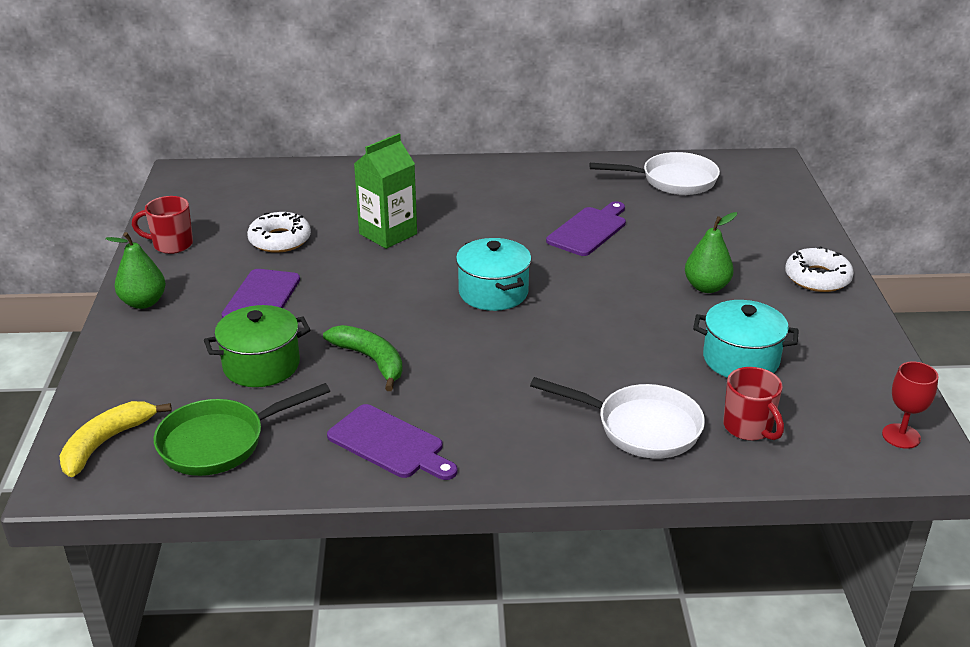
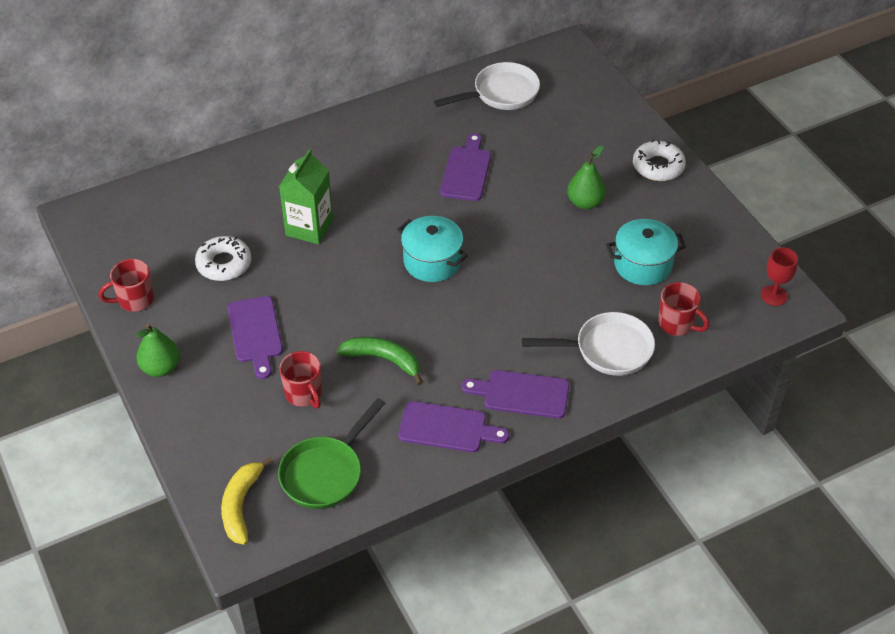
camera: 25 degrees left, 15 degrees up
green pot [204,305,311,387] -> red mug [279,351,322,409]
none -> purple cutting board [461,370,569,419]

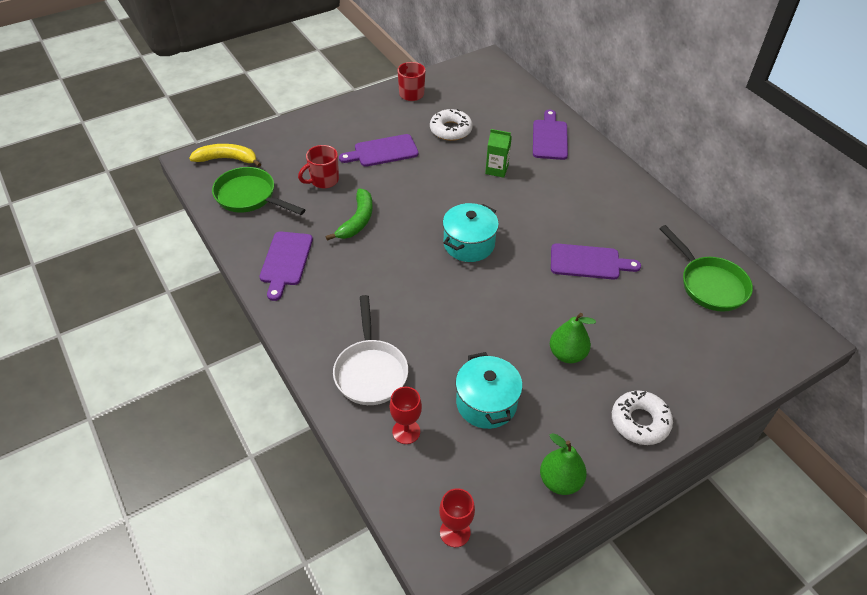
camera: 85 degrees right, 0 degrees up
green pear [136,323,180,377] -> green pear moved to [540,433,587,495]
green carton [279,149,333,244] -> green carton [485,129,512,178], size x0.64
white pan [434,62,540,110] -> green pan [659,225,753,312]
purple cutting board [461,370,569,419] -> purple cutting board moved to [533,110,568,160]
red mug [658,282,709,336] -> red goblet [390,387,422,444]

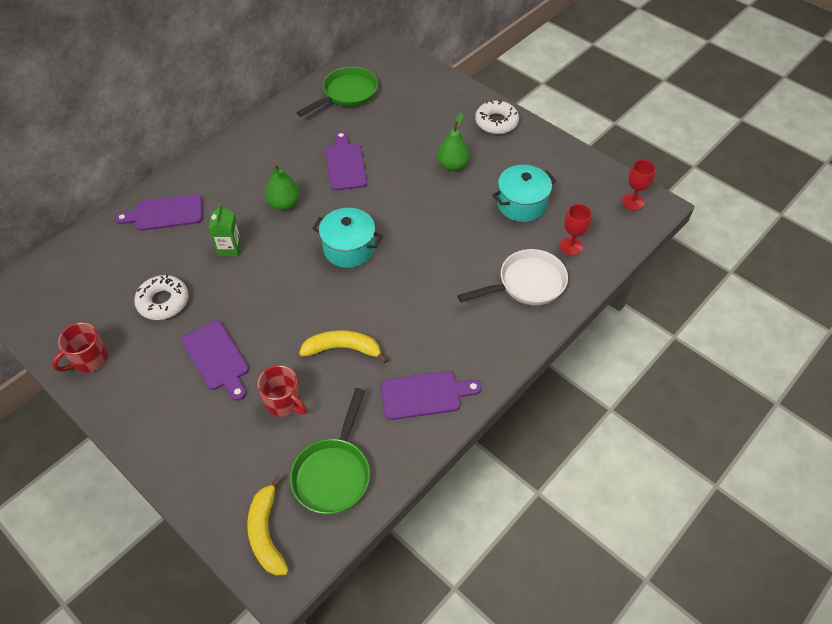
camera: 105 degrees left, 5 degrees up
green banana [325,188,373,240] -> yellow banana [299,330,388,363]
green pear [540,433,587,495] -> green pear moved to [265,164,300,211]

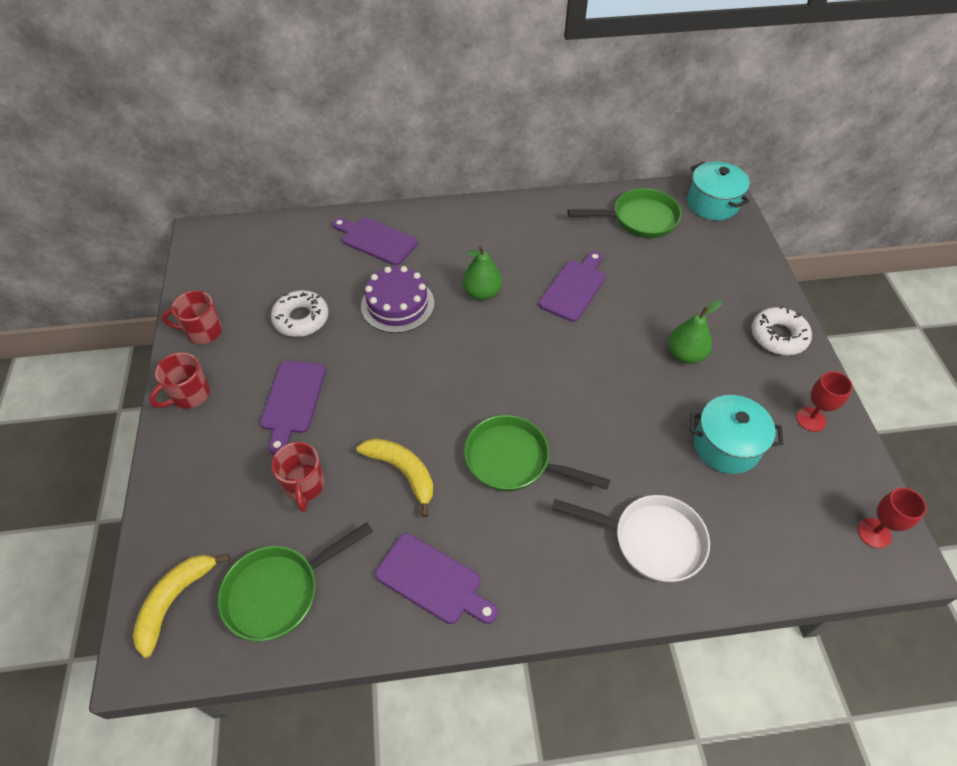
camera: 40 degrees right, 0 degrees up
green carton [209,204,241,256] -> purple cake [361,266,434,333]
turquoise pot [312,208,383,268] -> turquoise pot moved to [687,162,750,220]
red goblet [560,204,592,255] -> red goblet moved to [796,371,853,432]
none -> red mug [149,352,210,409]
none -> green pan [464,415,610,492]

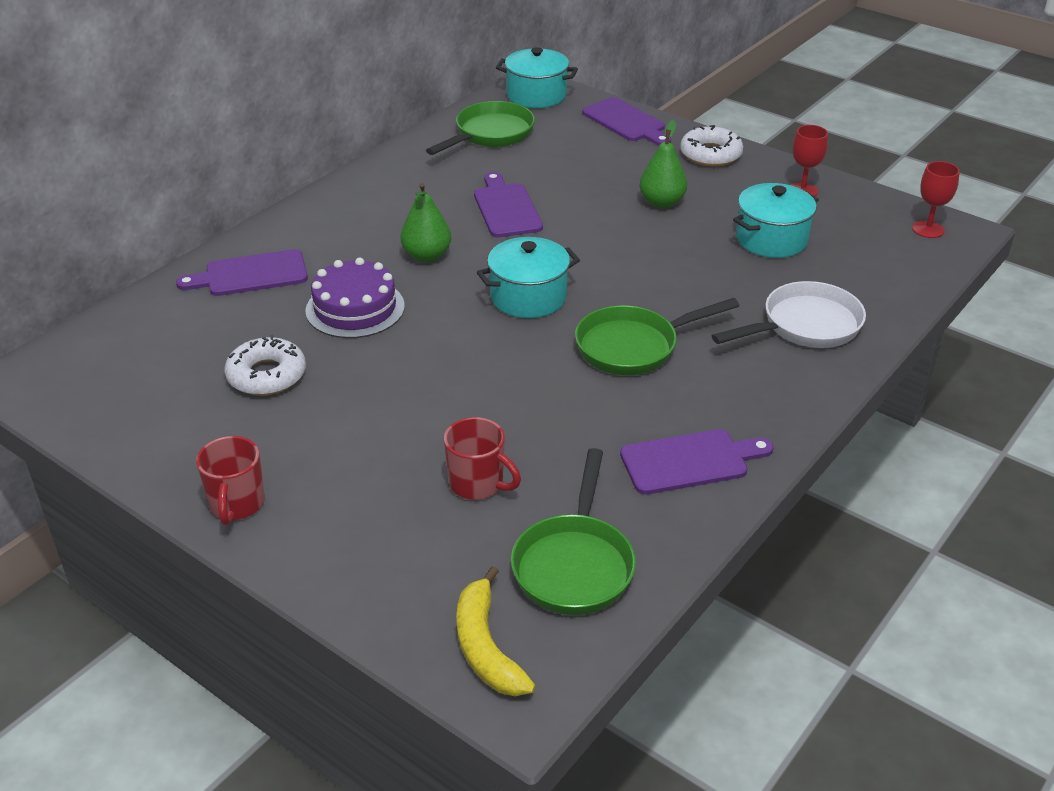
camera: 45 degrees left, 15 degrees down
red mug [162,291,222,344] -> none
purple cutting board [260,361,326,455] -> purple cutting board moved to [582,97,671,146]
yellow banana [356,438,433,517] -> none
none -> turquoise pot [477,237,580,318]

